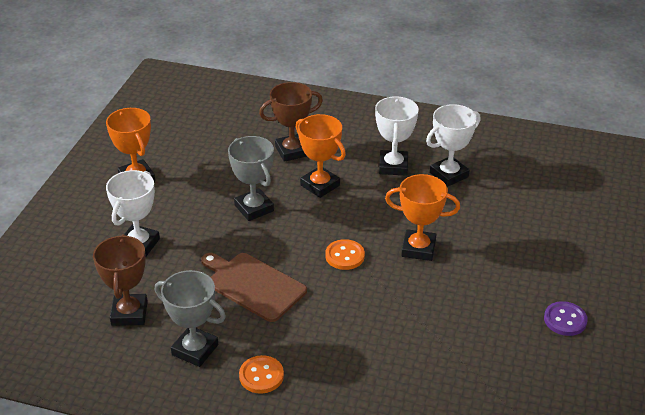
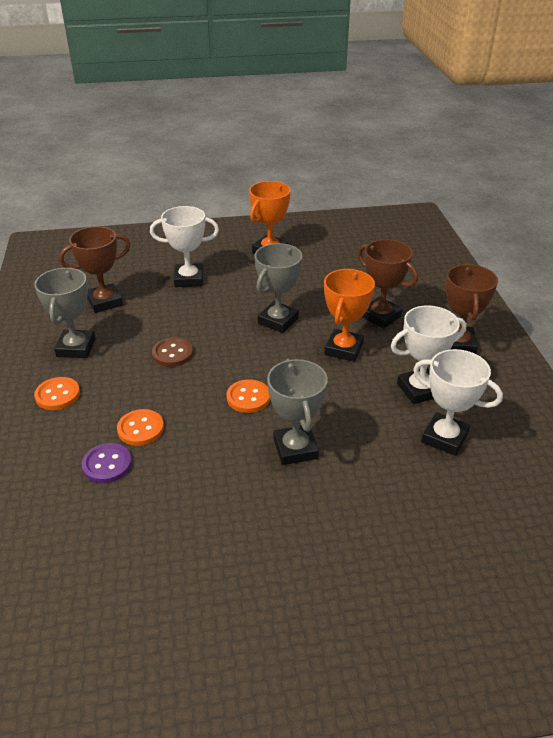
camera: 65 degrees right, 0 degrees up
brown cutting board [201,253,307,322] -> brown button [152,337,193,367]
orange trophy [385,174,460,261] -> grey trophy [267,359,328,465]
purple button [544,301,588,336] -> purple button moved to [82,443,132,483]
none -> orange button [117,409,164,446]
none -> brown trophy [446,264,498,354]

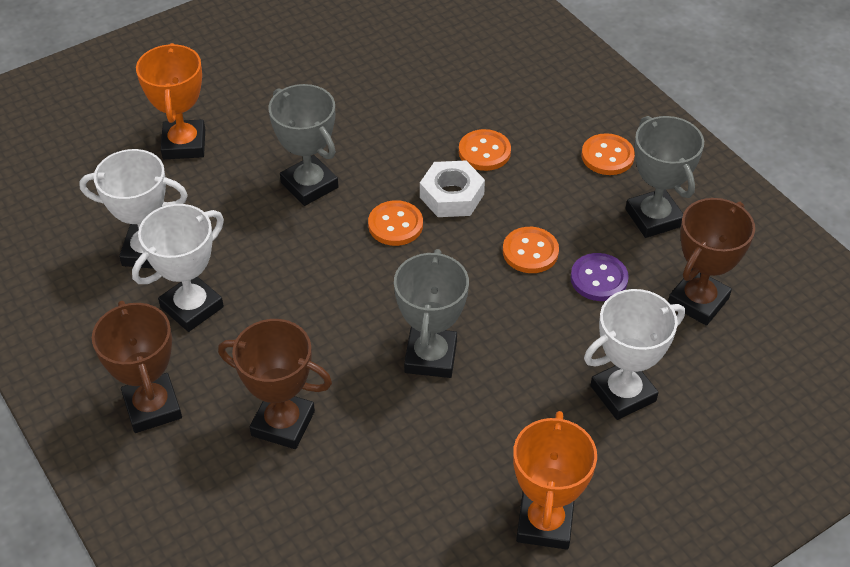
camera: 155 degrees right, 10 degrees up
purple button [82,443,132,483] -> purple button moved to [571,253,629,301]
brown button [152,337,193,367] -> orange button [503,227,559,273]
orange trophy [324,269,375,362] -> orange trophy moved to [136,43,205,159]
none -> white nut [420,161,485,217]

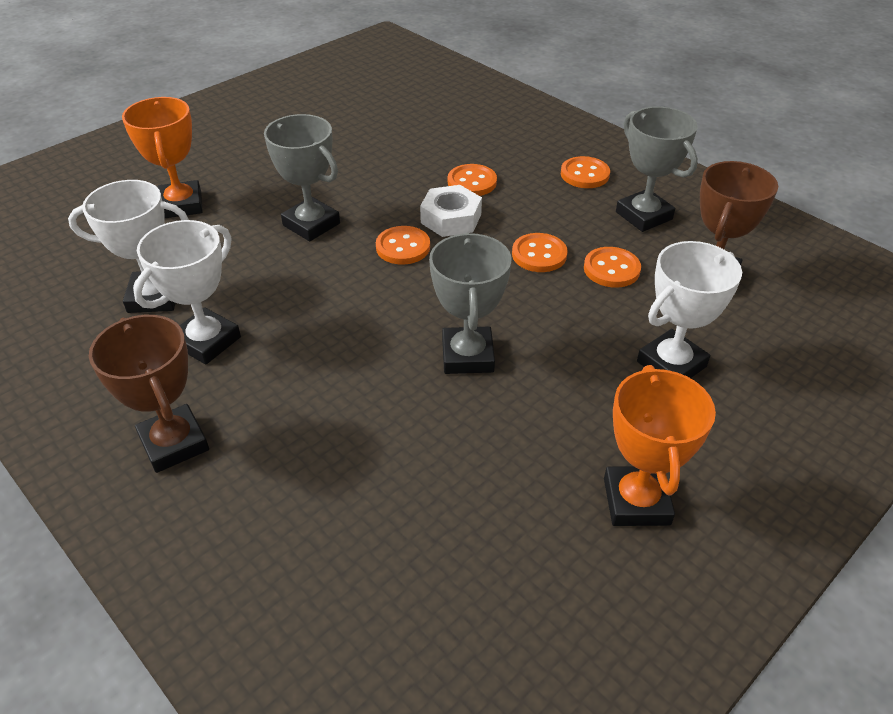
camera: 10 degrees left, 5 degrees down
brown trophy [218,319,332,449] -> none
purple button [571,253,629,301] -> orange button [584,247,641,288]

